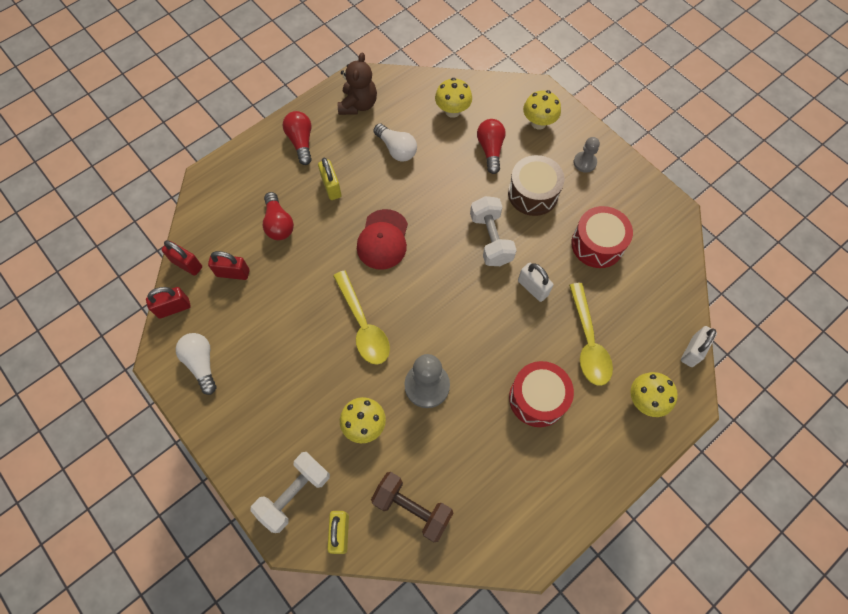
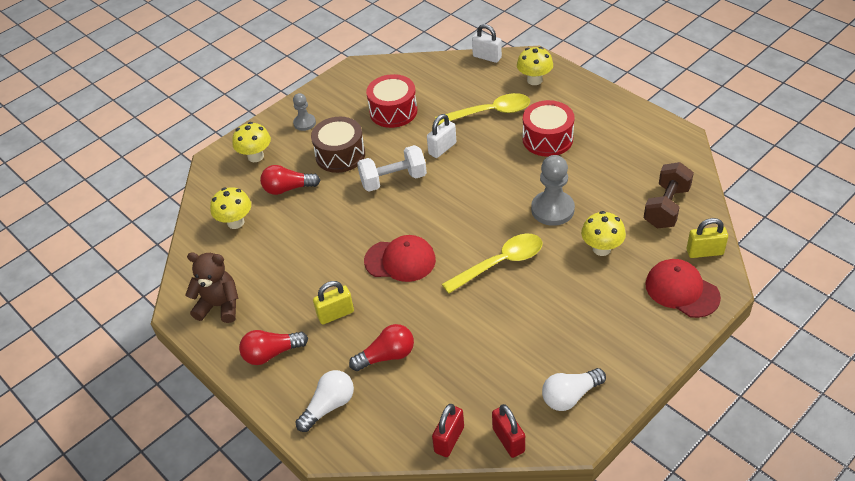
camera: 90 degrees left, 20 degrees down
red padlock [208,251,250,280] -> none
white dumbbell [250,452,330,533] -> red cap [645,259,721,318]
white light bulb [374,124,417,162] -> white light bulb moved to [296,370,354,432]

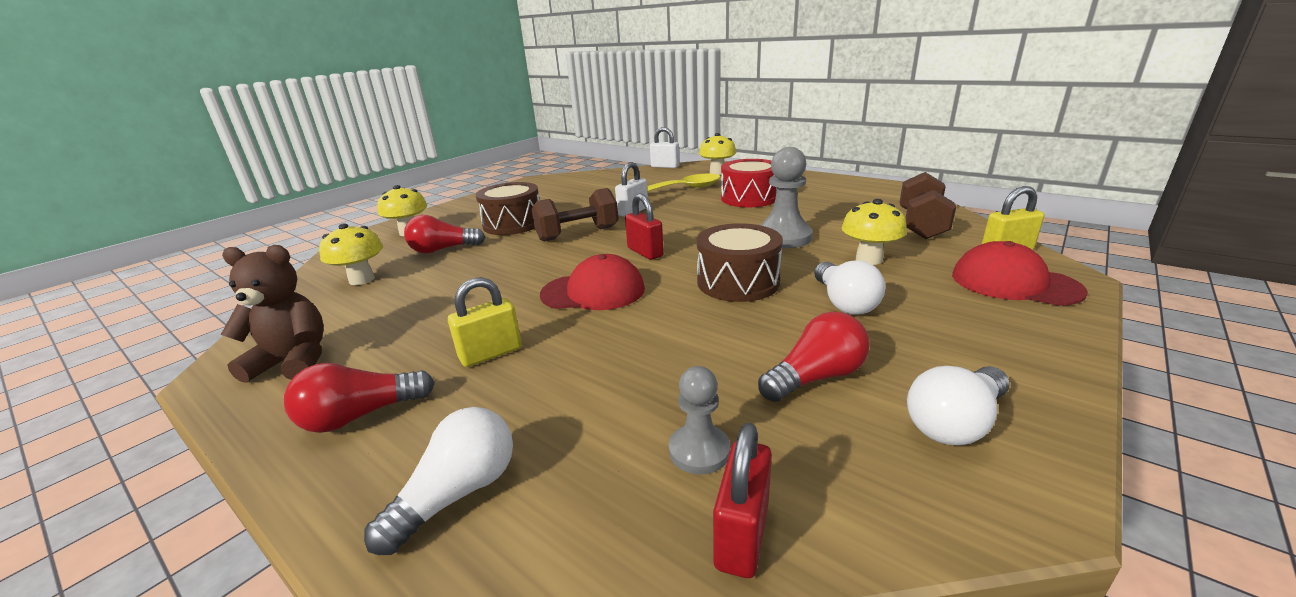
camera: 10 degrees left, 20 degrees down
grey pawn [293,93,316,131] -> grey pawn moved to [669,366,730,475]
red light bulb [349,324,414,371] -> red light bulb moved to [758,311,870,402]
white dumbbell [357,145,427,192] -> brown dumbbell [531,188,619,242]
red drum [366,74,417,128] -> none
yellow spoon [442,234,542,294] -> brown drum [697,223,783,302]
red padlock [492,404,525,458] -> red padlock moved to [625,194,664,260]
none -> white light bulb [814,261,885,315]

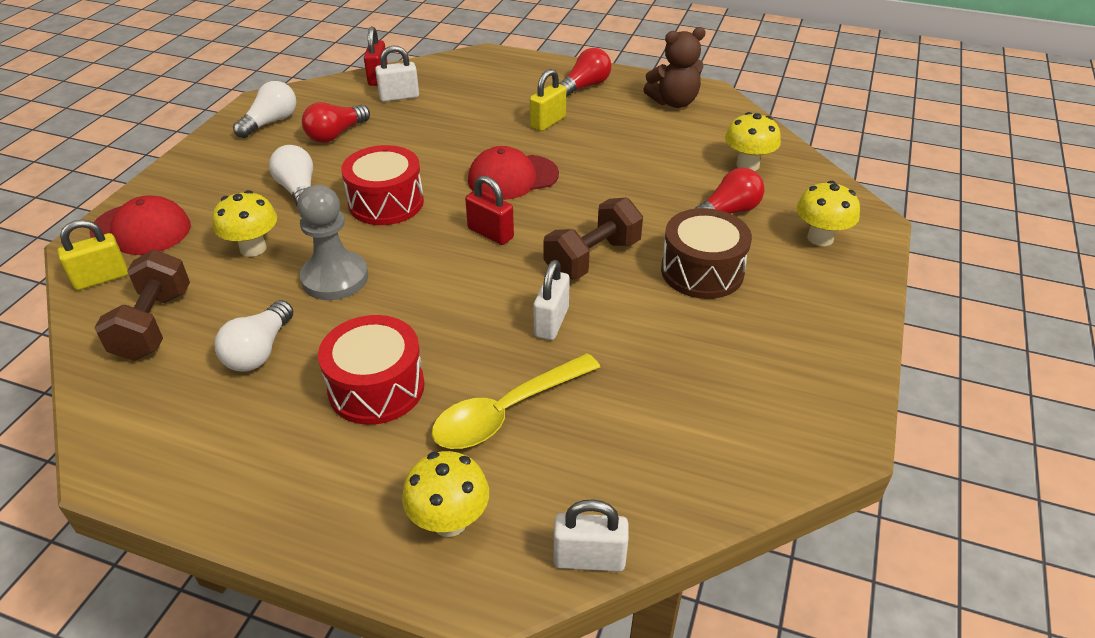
camera: 160 degrees right, 15 degrees up
white light bulb [364,407,513,555] -> white light bulb moved to [215,300,294,372]
grey pawn [669,366,730,475] -> white padlock [375,46,419,102]
brown drum [697,223,783,302] -> red drum [341,145,424,225]

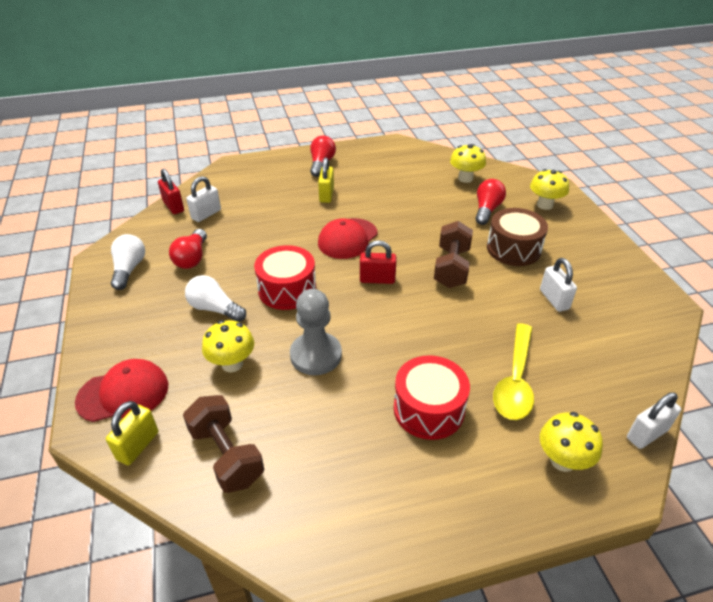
camera: 35 degrees left, 0 degrees up
white light bulb [215,300,294,372] -> none
white padlock [533,260,570,340] -> white padlock moved to [540,258,577,312]
brown teddy bear [643,27,706,108] -> none

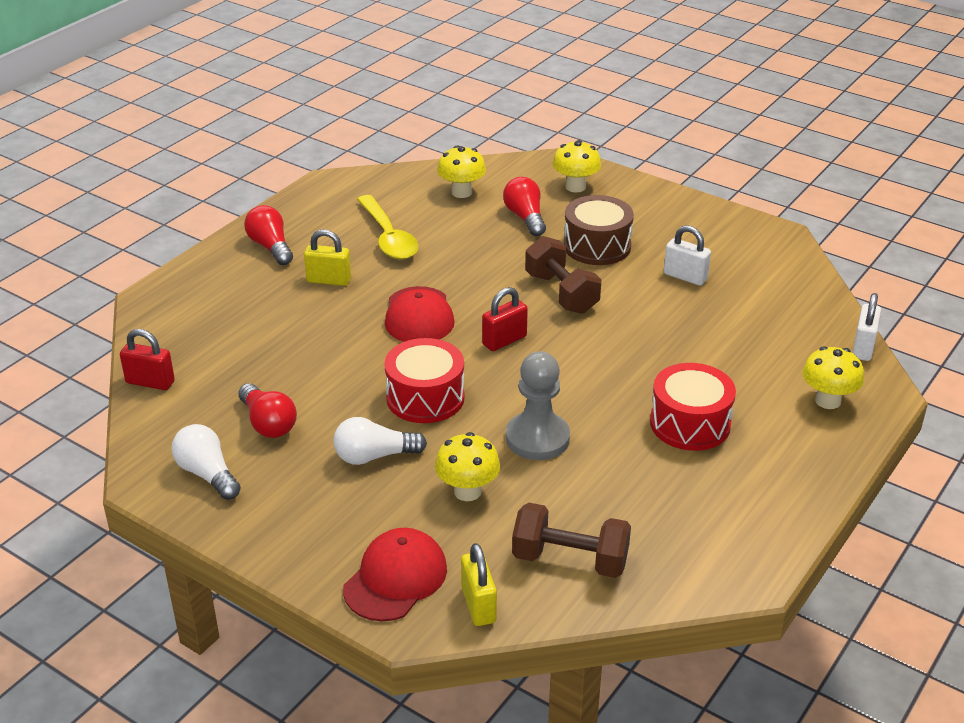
camera: 40 degrees left, 5 degrees down
white padlock [186,176,221,222] -> none
yellow padlock [318,157,334,203] -> yellow padlock turned 45 degrees counterclockwise [304,229,351,286]
yellow spoon [493,323,534,420] -> yellow spoon moved to [357,195,418,259]

